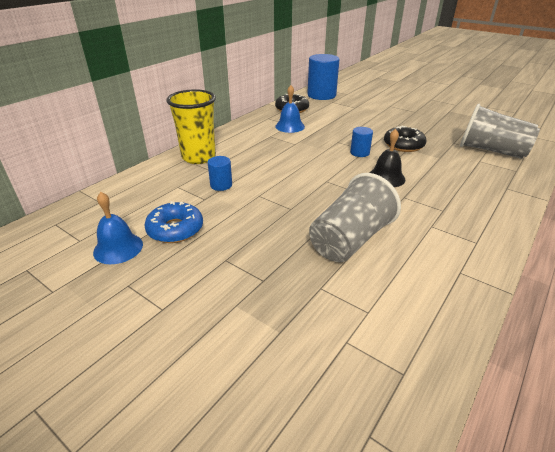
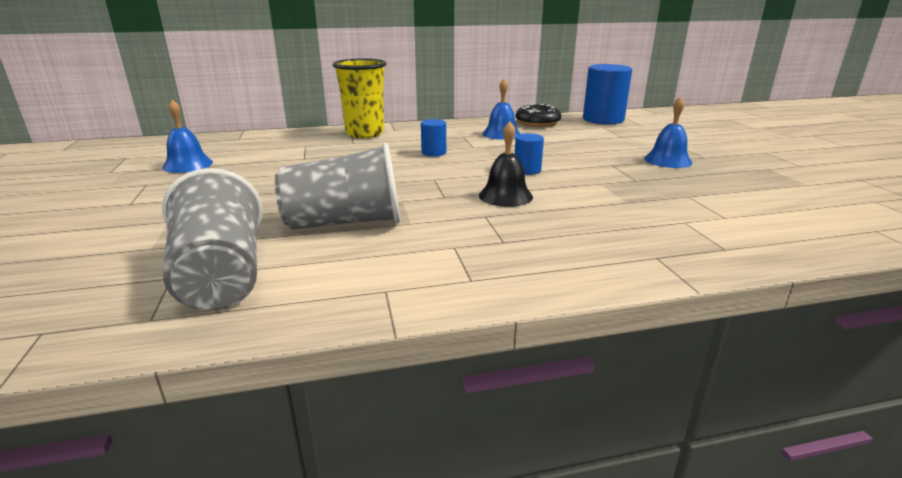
camera: 40 degrees right, 10 degrees down
blue donut [144,201,203,243] -> none
blue cylinder [208,156,232,191] -> blue cylinder moved to [421,119,446,157]
black donut [384,126,426,152] -> none
grey cup [460,104,540,159] -> grey cup moved to [162,168,263,310]
none -> blue bell [644,96,692,168]

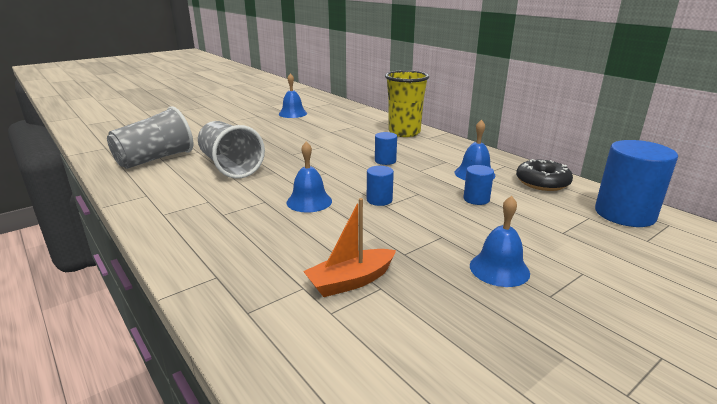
camera: 65 degrees right, 0 degrees up
black bell [479,121,533,207] -> blue bell [286,141,332,212]
none -> orange boat [303,198,396,297]
none -> blue cylinder [463,165,494,205]

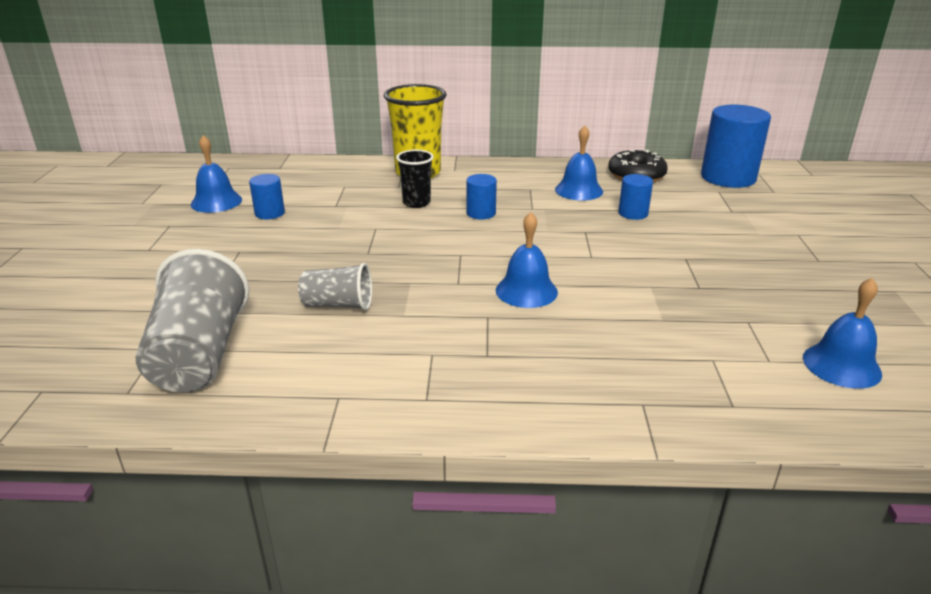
camera: 50 degrees left, 5 degrees up
grey cup [198,121,265,178] -> grey cup [298,263,372,310], size x0.56
orange boat [303,198,396,297] -> none
blue cylinder [367,166,394,206] -> blue cylinder moved to [249,174,285,219]
blue bell [470,196,530,287] -> blue bell moved to [803,278,882,389]
none -> black cup [396,150,434,208]

